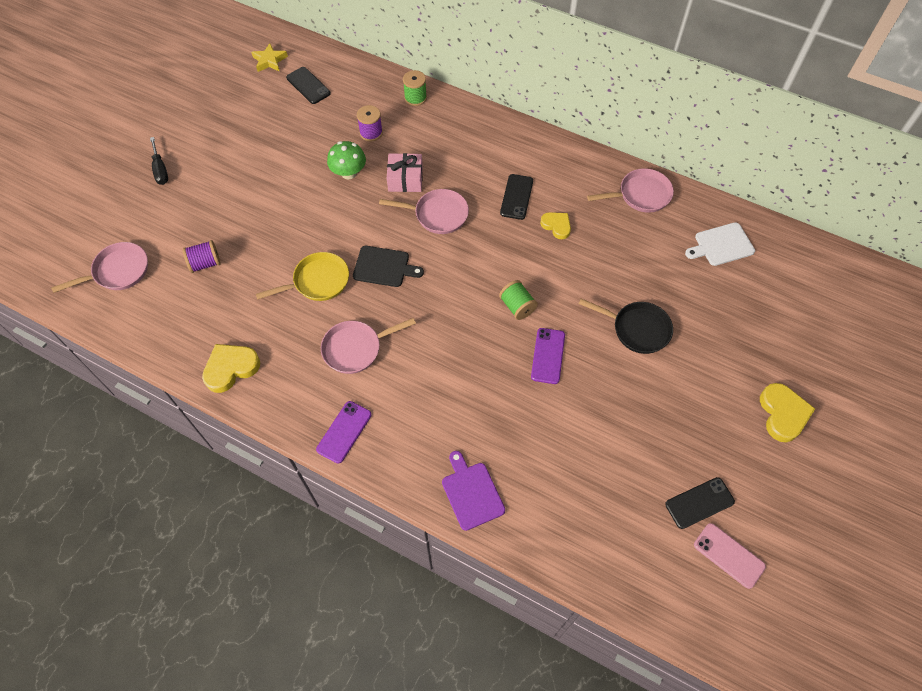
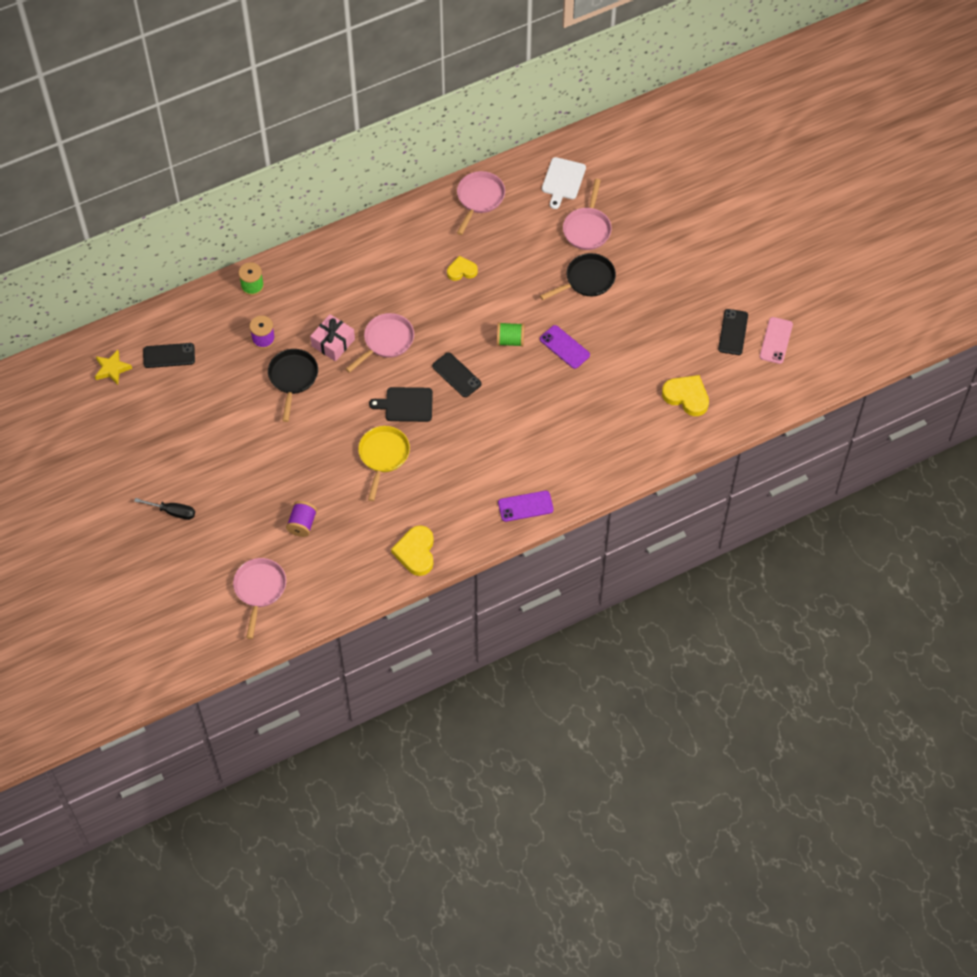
camera: 55 degrees left, 0 degrees up
purple phone [316,401,372,464] -> purple phone turned 75 degrees counterclockwise [498,491,554,522]
pink pan [321,318,416,374] -> pink pan moved to [563,179,612,250]
green mushroom [327,141,366,179] -> black pan [268,349,318,422]
black cutting board [353,246,424,287] -> black cutting board turned 135 degrees counterclockwise [369,387,433,422]
purple cutting board [442,451,505,531] -> none
black phone [500,174,533,220] -> black phone moved to [432,352,482,397]
pink phone [694,523,766,589] -> pink phone turned 60 degrees counterclockwise [760,317,793,364]
yellow heart [760,383,815,442] -> yellow heart moved to [662,375,709,416]

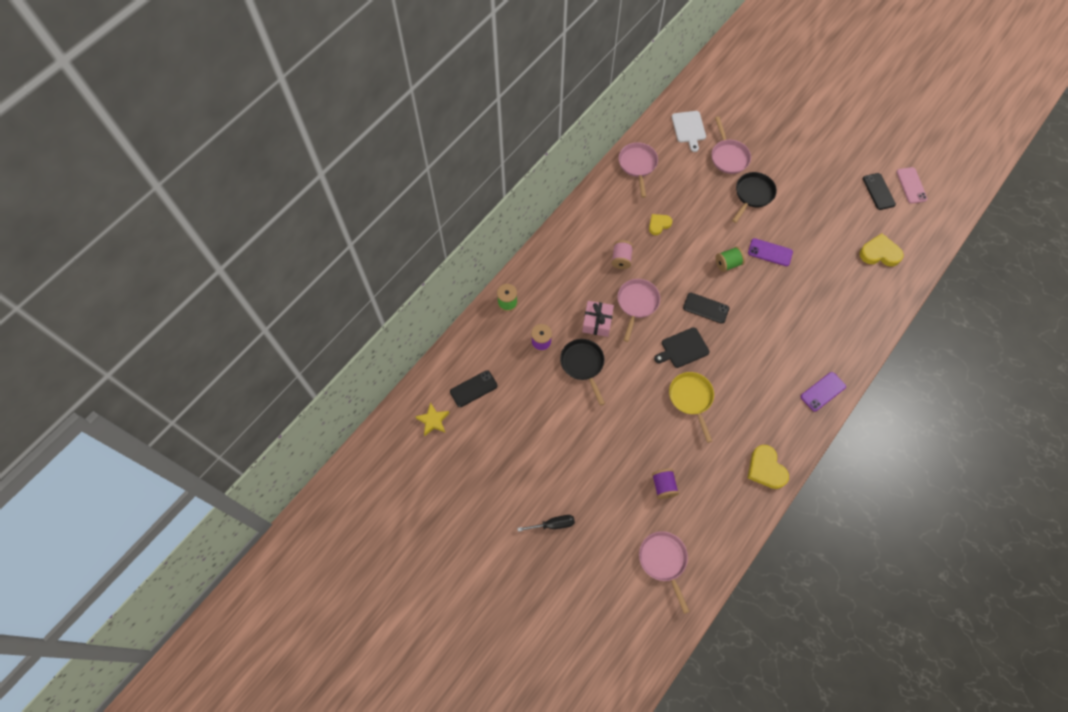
camera: 25 degrees left, 5 degrees up
none -> pink spool [611,240,633,269]

